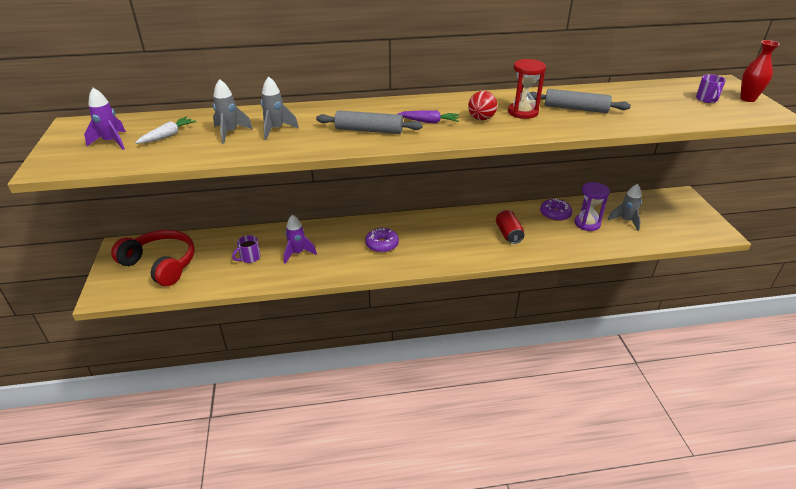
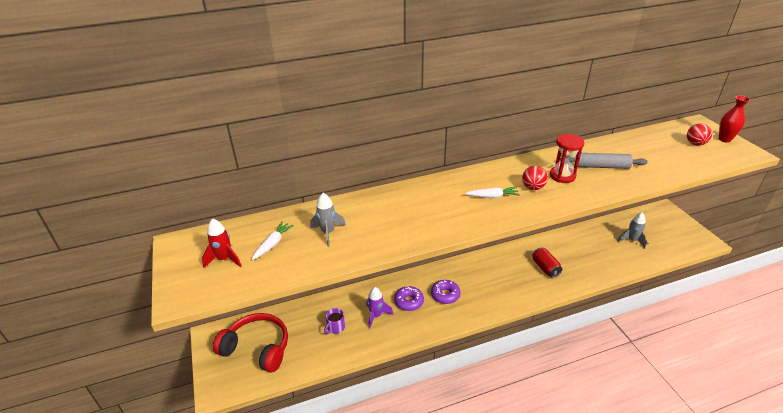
camera: 10 degrees left, 0 degrees up
purple rocket [84,88,126,150] -> red rocket [202,218,242,268]
grey rocket [261,76,299,140] -> none
grey rolling pin [316,110,423,134] -> none
purple carrot [397,110,460,123] -> white carrot [465,187,520,198]
purple donut [540,198,572,221] -> purple donut moved to [394,286,424,311]
purple hourglass [574,182,610,231] -> none
purple mug [696,74,726,103] -> red ball [687,123,712,146]

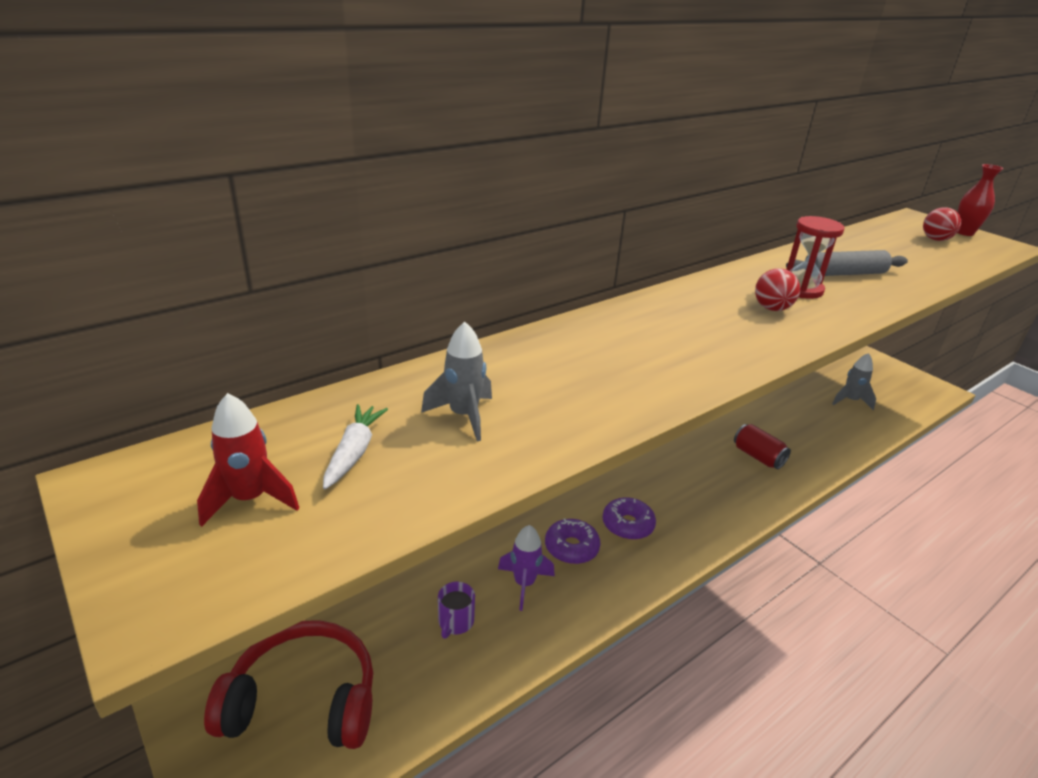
camera: 20 degrees left, 5 degrees down
white carrot [465,187,520,198] -> none

